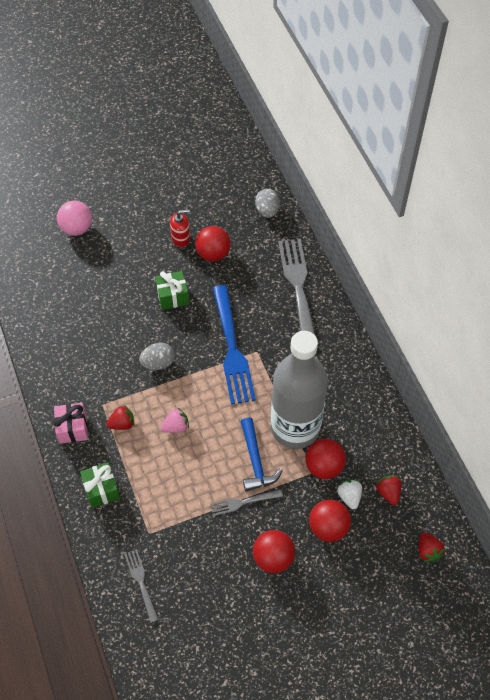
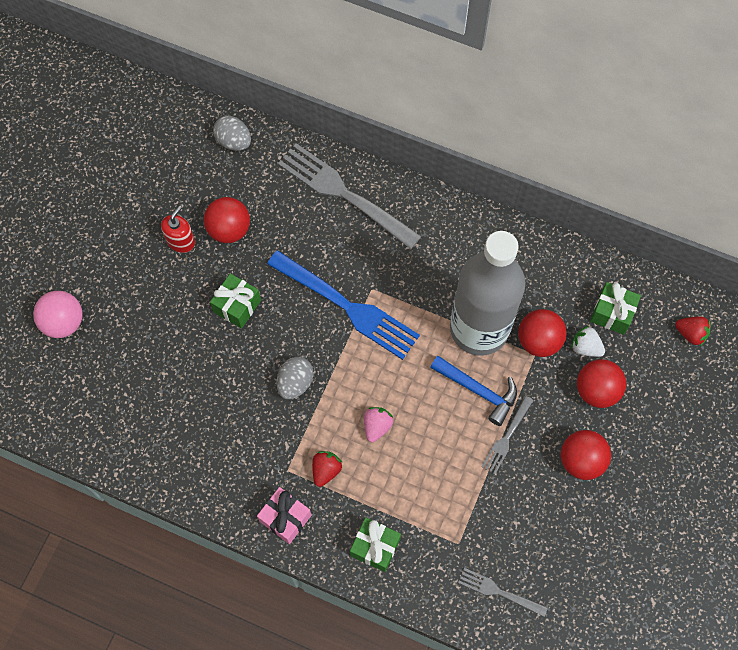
camera: 45 degrees left, 10 degrees up
red strawberry [376,476,402,505] -> green gift [590,282,641,335]

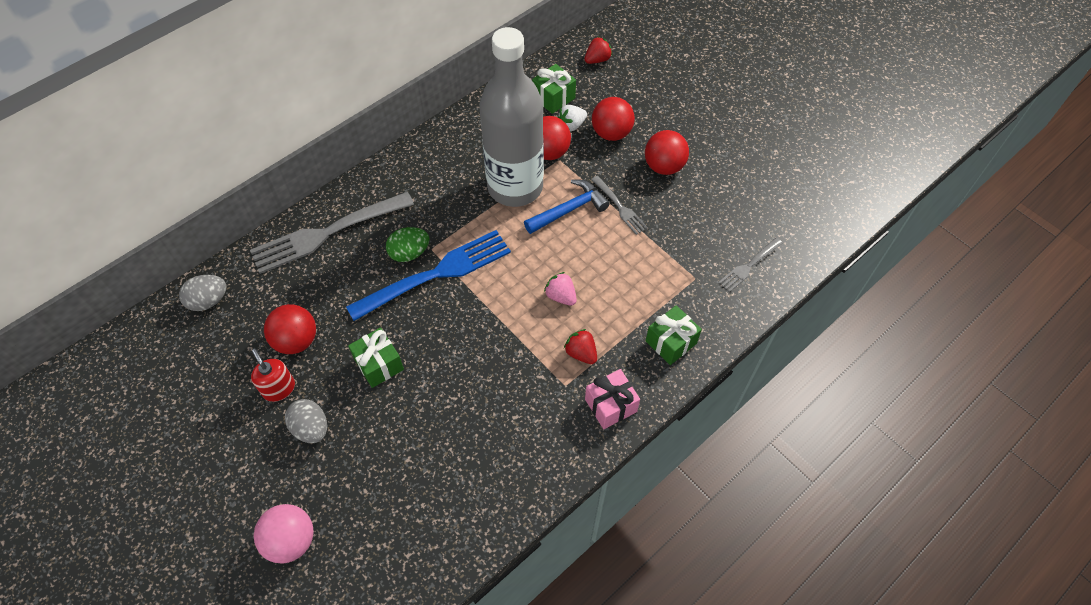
camera: 65 degrees left, 10 degrees down
grey egg [277,357,313,399] -> grey egg moved to [285,399,327,443]
none -> green egg [386,227,430,262]

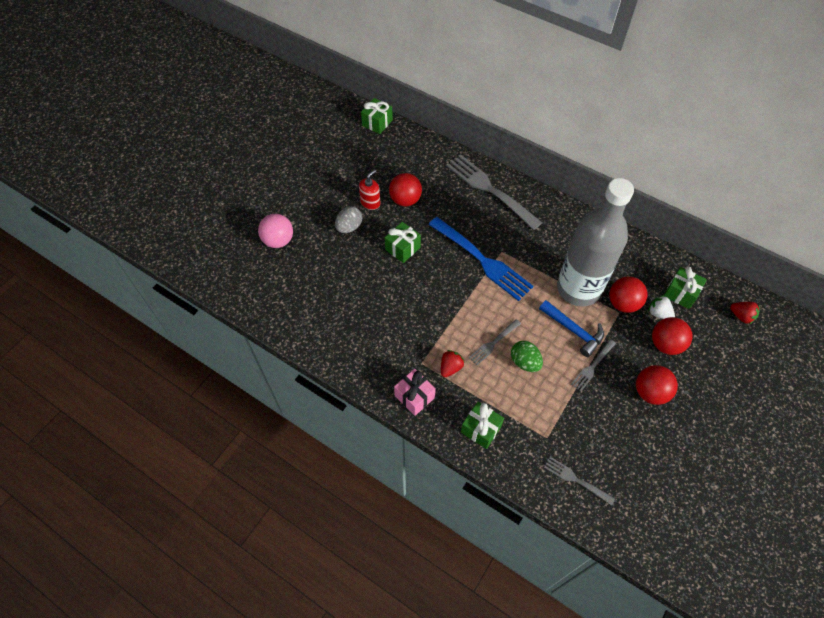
camera: 75 degrees right, 0 degrees up
grey egg [179,275,227,311] -> none
green egg [386,227,430,262] -> green egg moved to [511,341,543,372]
pink strawberry [544,272,577,306] -> grey fork [469,319,521,365]
none -> green gift [361,98,393,134]

